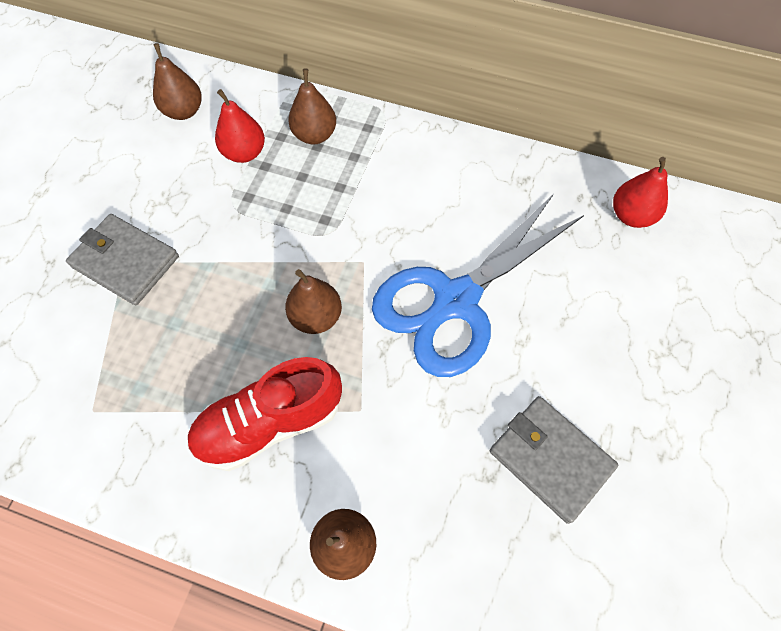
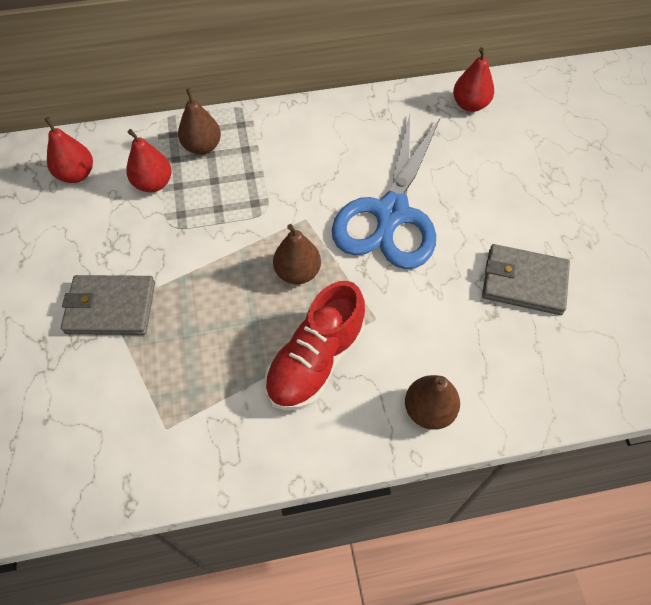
camera: 30 degrees left, 5 degrees down
brown pear [153,43,202,120] -> red pear [44,117,93,183]

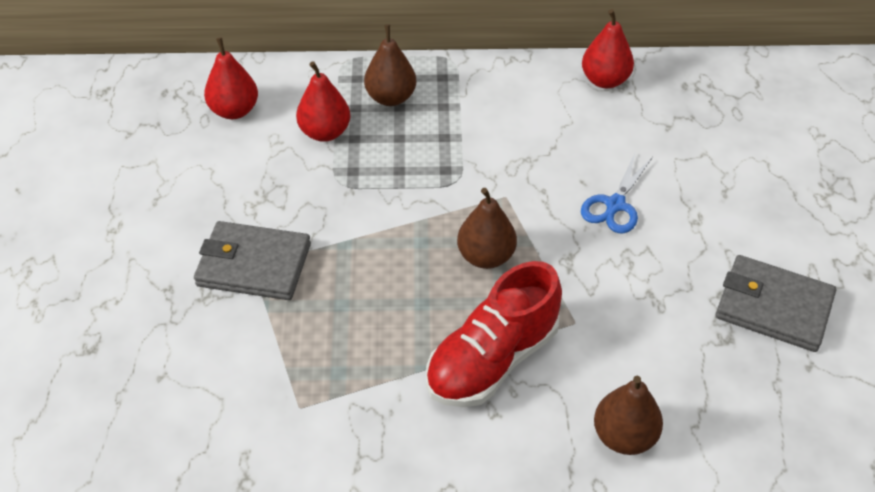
camera: 10 degrees right, 10 degrees down
blue scissors [332,114,440,269] -> blue scissors [581,153,653,234], size x0.44
red pear [453,47,494,112] -> red pear moved to [582,9,634,88]

